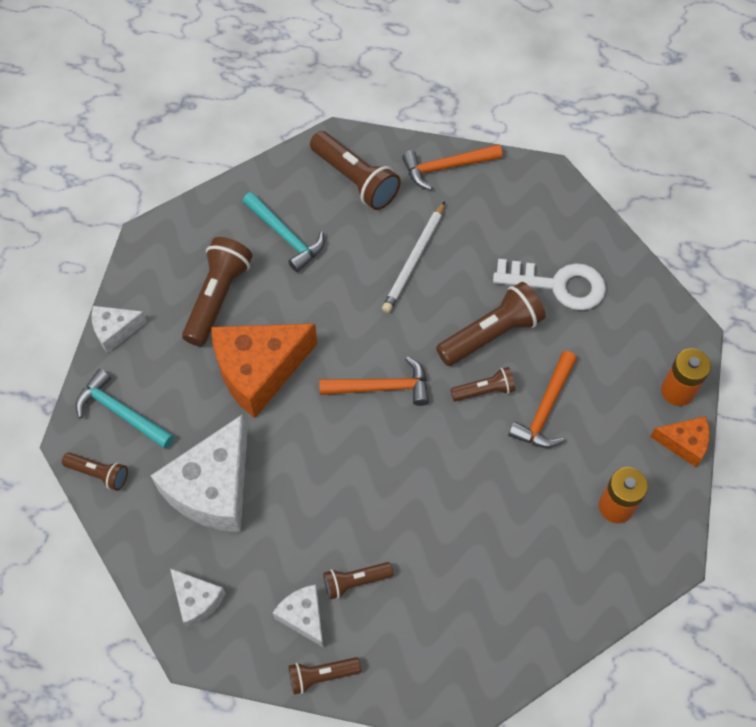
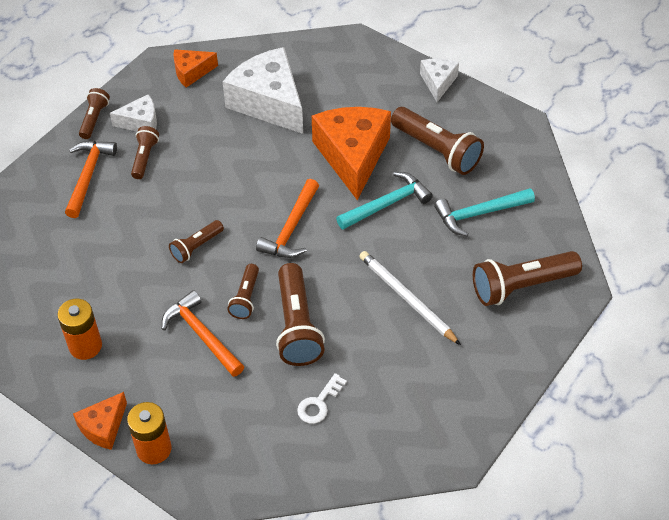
camera: 115 degrees right, 10 degrees down
brown flashlight [62,453,128,491] -> brown flashlight moved to [169,220,224,263]
turquoise hammer [76,369,174,449] -> turquoise hammer moved to [336,172,433,230]
white cheese [170,568,226,629] -> orange cheese [173,49,218,88]
orange hammer [402,144,502,190] -> orange hammer moved to [65,141,117,218]
white key [493,259,606,310] -> white key [297,373,347,424], size x0.52

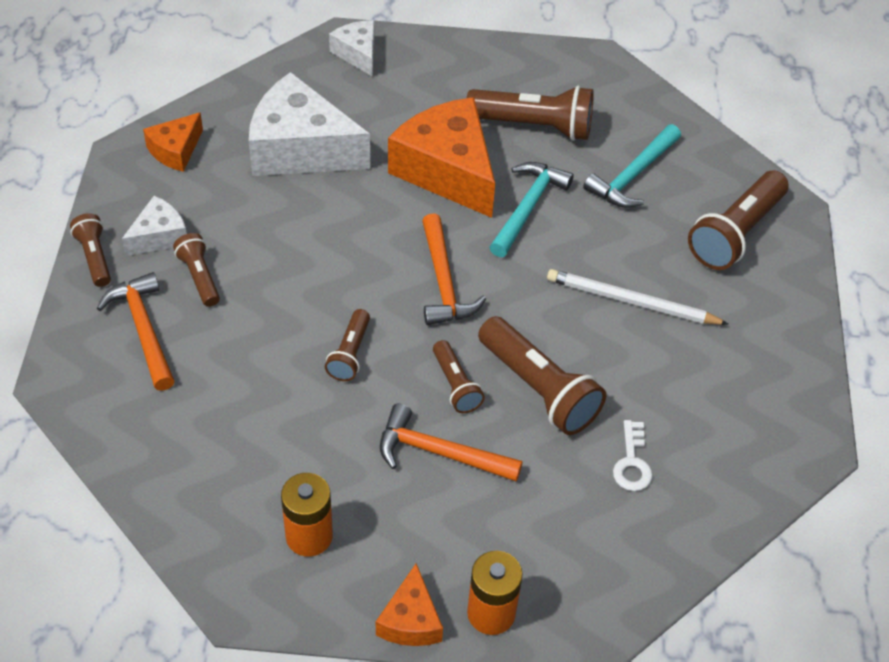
camera: 35 degrees left, 0 degrees up
white cheese [420,58,459,102] -> white cheese moved to [329,20,374,77]

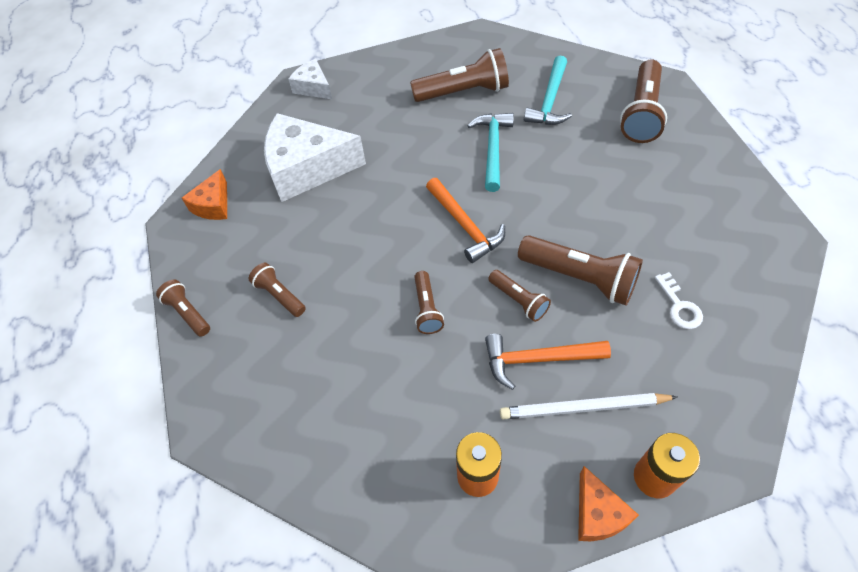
camera: 15 degrees left, 5 degrees up
orange hammer [97,272,175,391] -> none
white cheese [122,196,187,256] -> none
orange cheese [388,97,495,218] -> none
white pencil [547,269,728,325] -> white pencil moved to [500,393,677,419]

